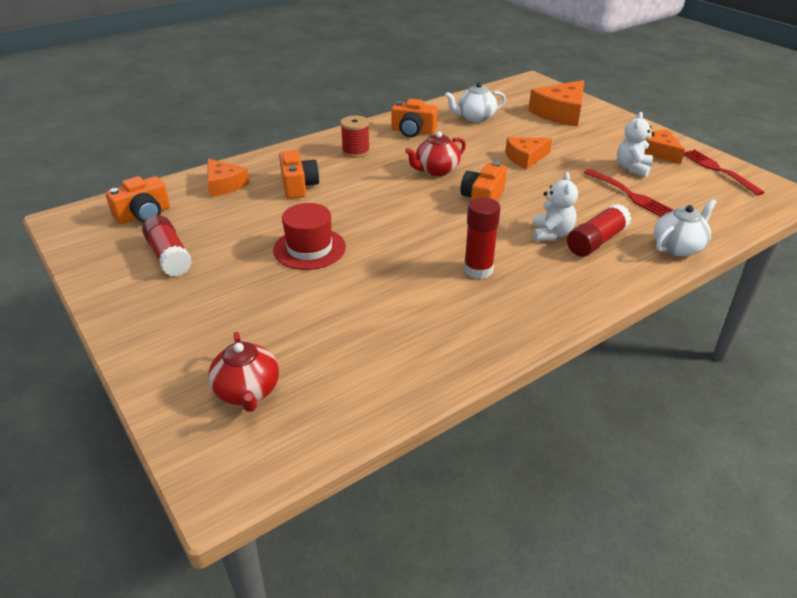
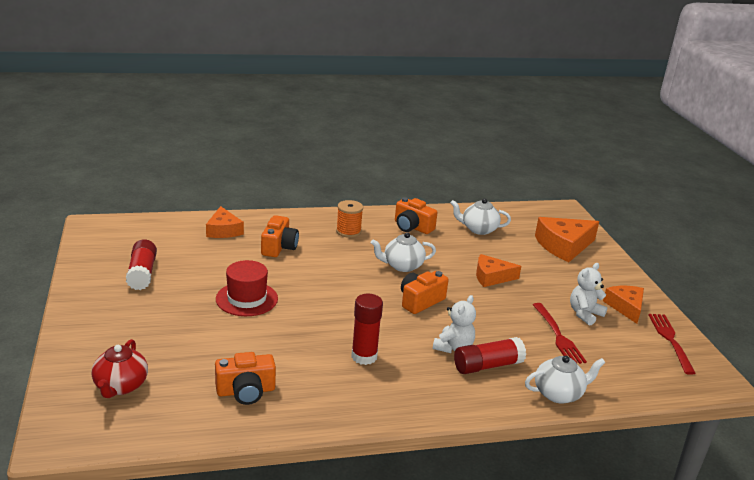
camera: 20 degrees right, 10 degrees down
orange camera [106,176,170,224] -> orange camera moved to [215,352,276,405]
red spool [340,115,370,158] -> orange spool [336,200,363,238]
red teapot [405,131,466,176] -> white teapot [370,232,436,272]

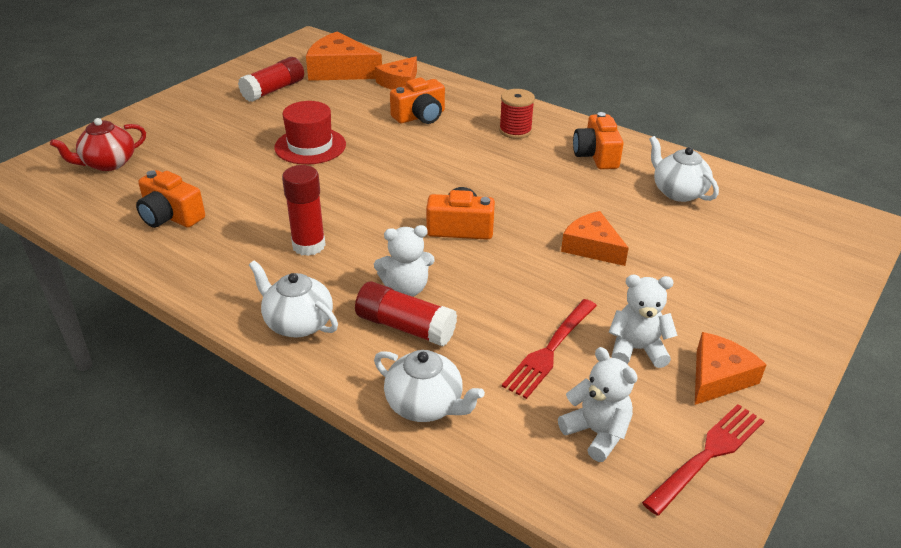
camera: 50 degrees right, 10 degrees up
orange spool [336,200,363,238] -> red spool [499,89,535,139]
white teapot [370,232,436,272] -> white teapot moved to [249,260,338,337]
orange cheese [535,217,599,262] -> orange cheese moved to [306,31,382,81]
none -> white teddy bear [558,347,638,462]

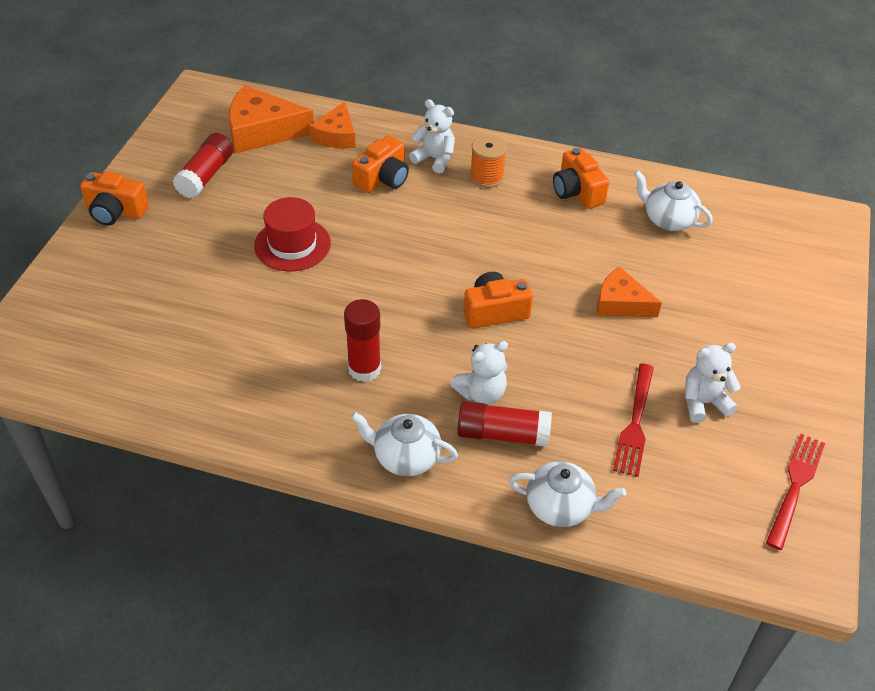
camera: 20 degrees left, 10 degrees up
red teapot [50,118,146,171] -> none
orange camera [136,170,205,228] -> orange camera moved to [80,171,149,226]
red spool [499,89,535,139] -> orange spool [470,135,507,188]
white teddy bear [558,347,638,462] -> white teddy bear moved to [409,99,455,173]
orange cheese [695,332,767,405] -> none

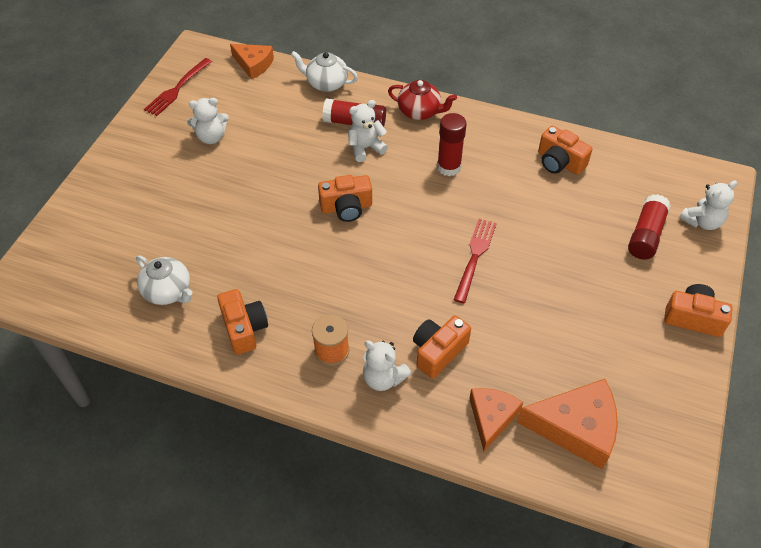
camera: 175 degrees left, 5 degrees up
red glue stick [173,133,234,198] -> red glue stick moved to [628,194,671,259]
red hat [254,197,331,271] -> none
white teapot [351,412,458,476] -> red teapot [388,80,457,120]
orange cheese [597,267,662,317] -> orange cheese moved to [230,44,274,79]
red fork [613,364,654,477] -> red fork moved to [454,219,497,303]
none -> orange camera [538,126,593,175]
none -> white teddy bear [679,180,737,230]

